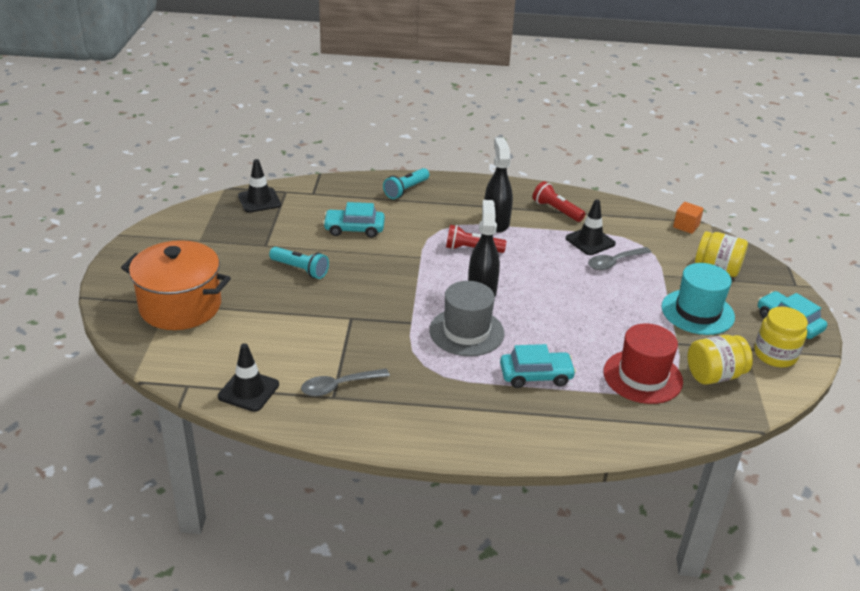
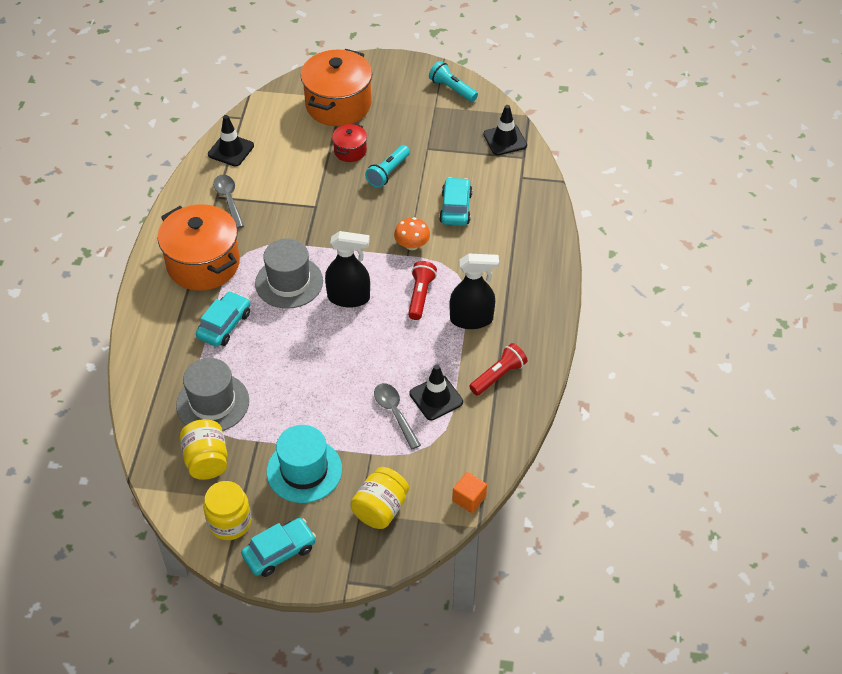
camera: 95 degrees right, 15 degrees up
turquoise flashlight [383,168,429,199] -> turquoise flashlight moved to [429,61,478,102]
turquoise car [500,344,576,388] -> turquoise car turned 150 degrees counterclockwise [196,291,251,347]
red hat [604,323,683,404] -> grey hat [176,358,249,431]
none -> orange pot [158,204,240,291]
none -> red pot [332,124,367,162]
none -> orange mushroom [394,217,430,250]

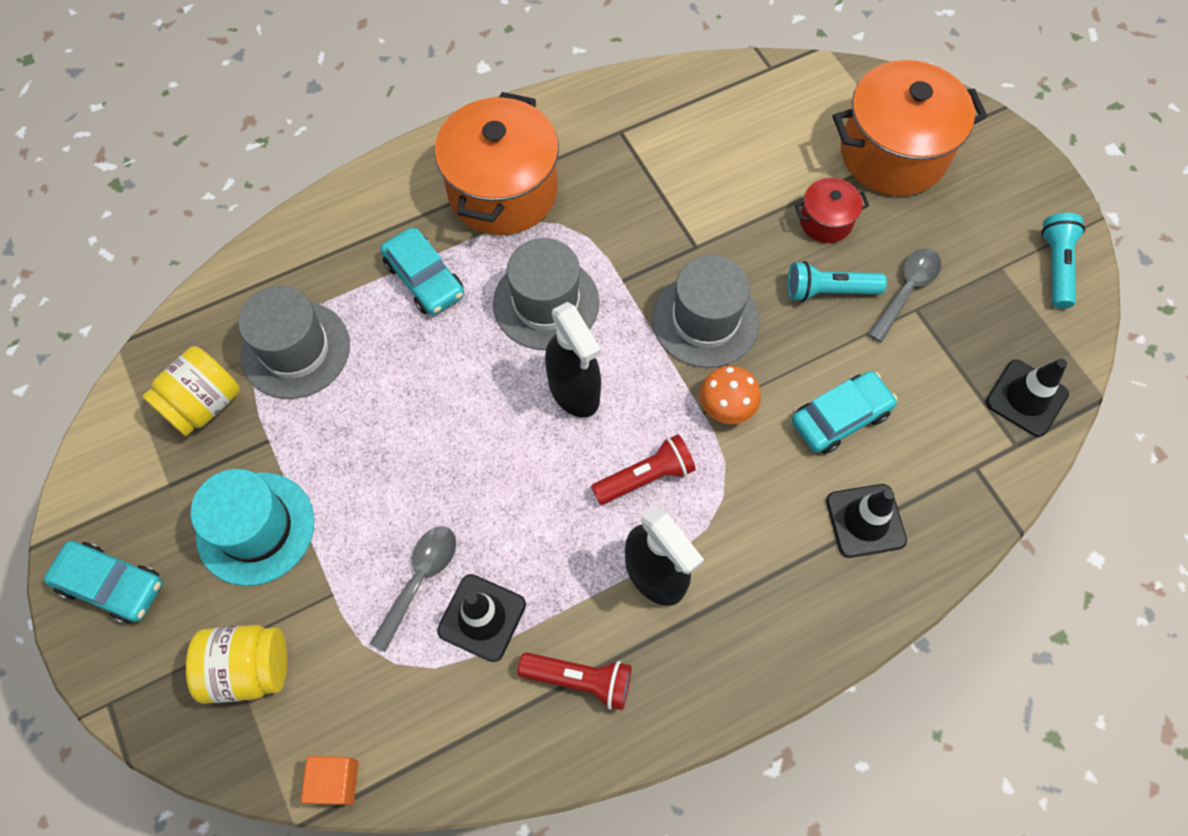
camera: 55 degrees right, 15 degrees up
turquoise car [196,291,251,347] -> turquoise car turned 60 degrees clockwise [380,228,464,315]
yellow jar [203,481,252,540] -> none
black traffic cone [208,115,254,166] -> black traffic cone moved to [826,484,907,558]
grey spoon [213,175,244,229] -> grey spoon moved to [868,248,941,343]
none -> grey hat [652,255,760,368]

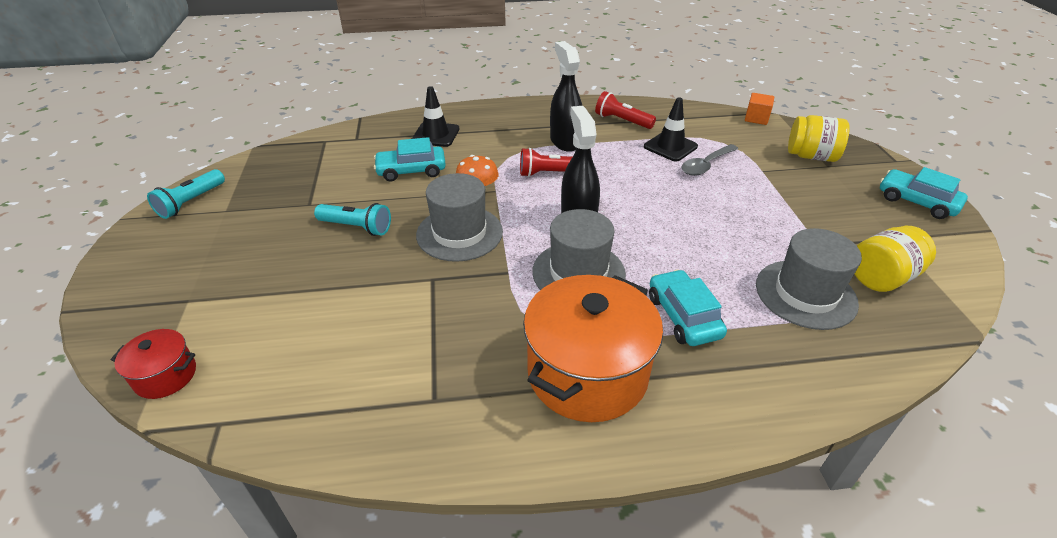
camera: 160 degrees left, 25 degrees down
turquoise hat [190,469,314,586] -> none
red pot [795,178,869,243] -> red pot moved to [111,329,196,399]
orange pot [833,60,987,196] -> none
grey spoon [868,248,941,343] -> none
black traffic cone [986,359,1069,437] -> none

